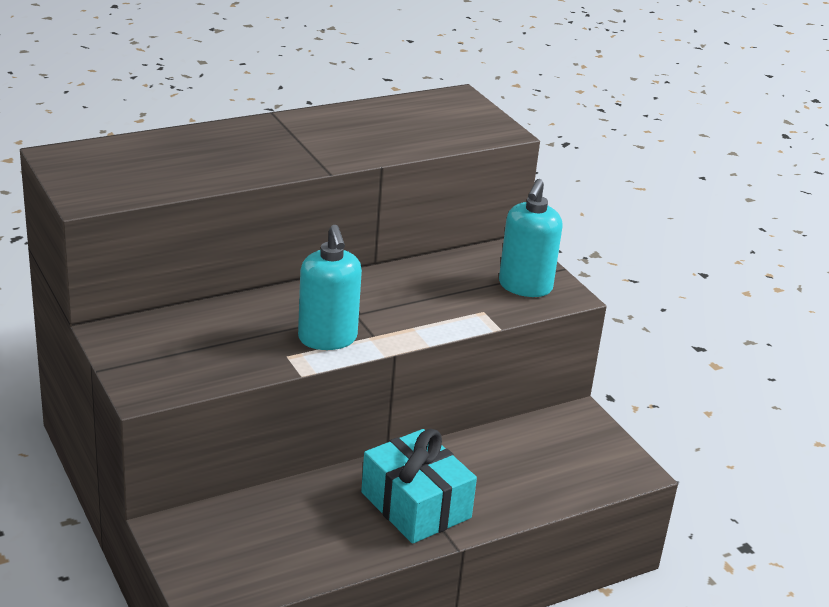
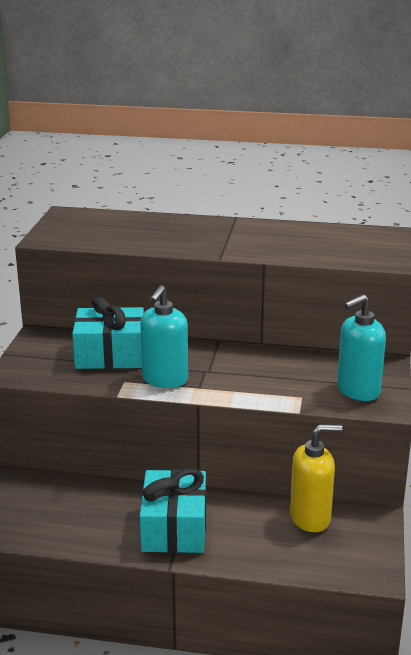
camera: 40 degrees right, 5 degrees down
none -> turquoise gift [72,296,144,369]
none -> yellow soap dispenser [290,424,342,532]

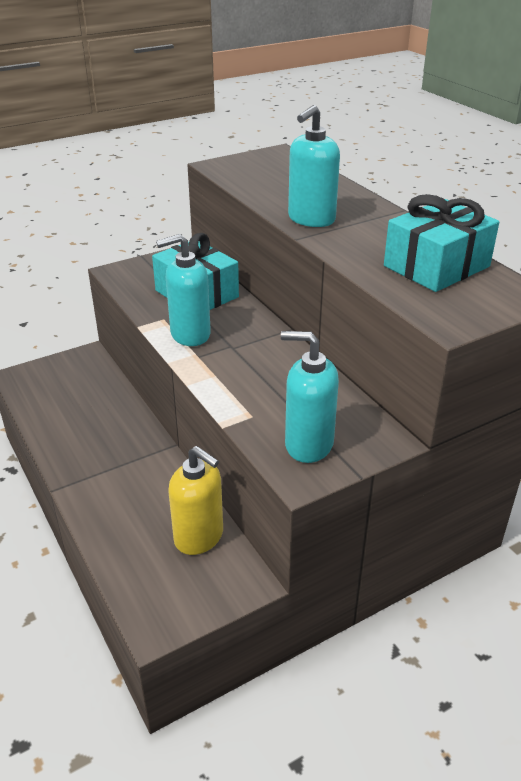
camera: 50 degrees right, 10 degrees up
turquoise gift [140,468,206,553] -> turquoise gift moved to [384,194,499,292]
none -> turquoise soap dispenser [288,105,340,227]

